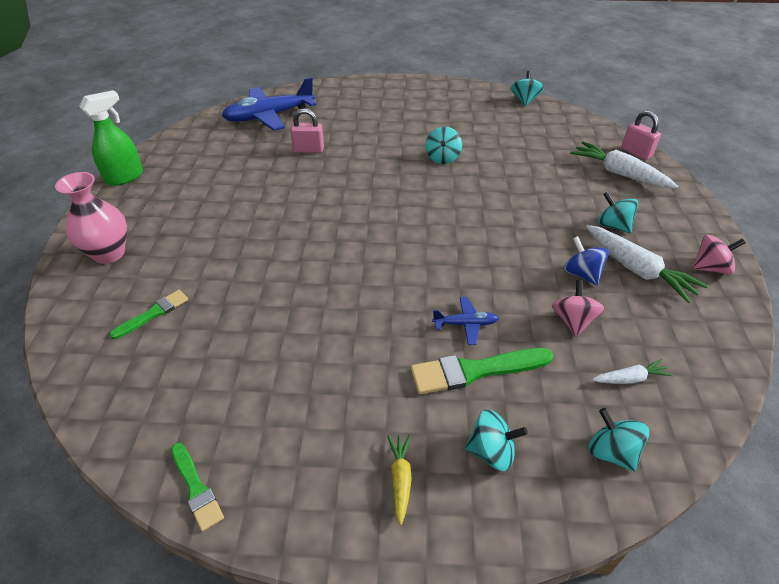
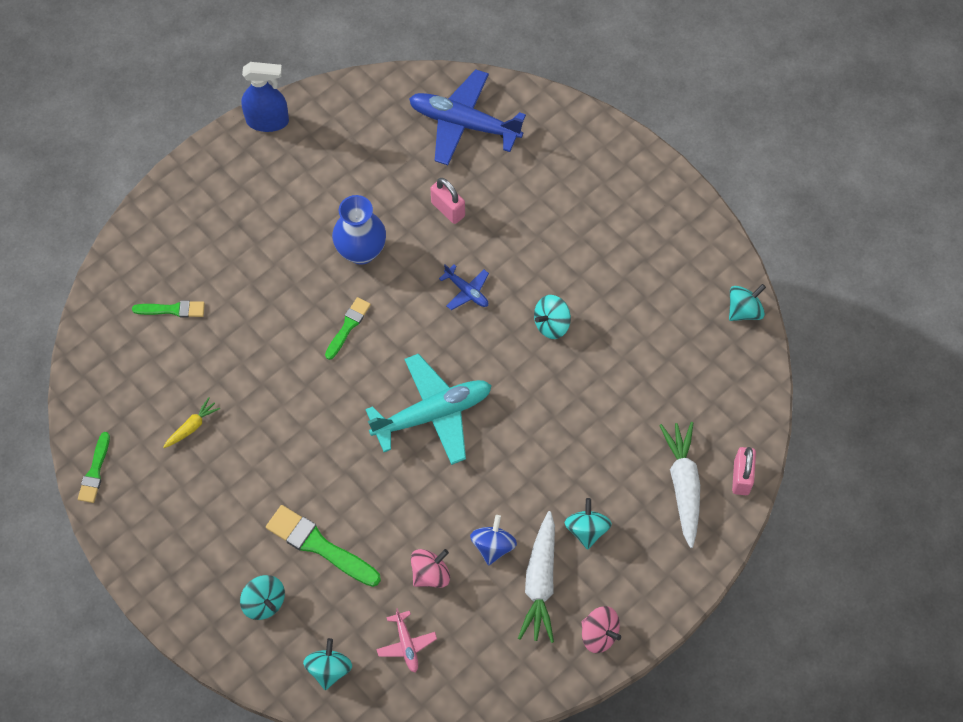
camera: 45 degrees right, 20 degrees up
pink vase [55,172,127,264] -> none
green spray bottle [79,90,143,186] -> blue spray bottle [241,62,289,132]
yellow carrot [387,435,412,525] -> yellow carrot moved to [163,397,220,448]
blue plane [432,297,499,345] -> blue plane moved to [439,264,489,310]
white carrot [592,359,673,384] -> pink plane [376,608,437,672]
none -> green brush [325,297,371,360]
none -> blue vase [332,195,386,265]
none -> turquoise plane [365,353,492,465]

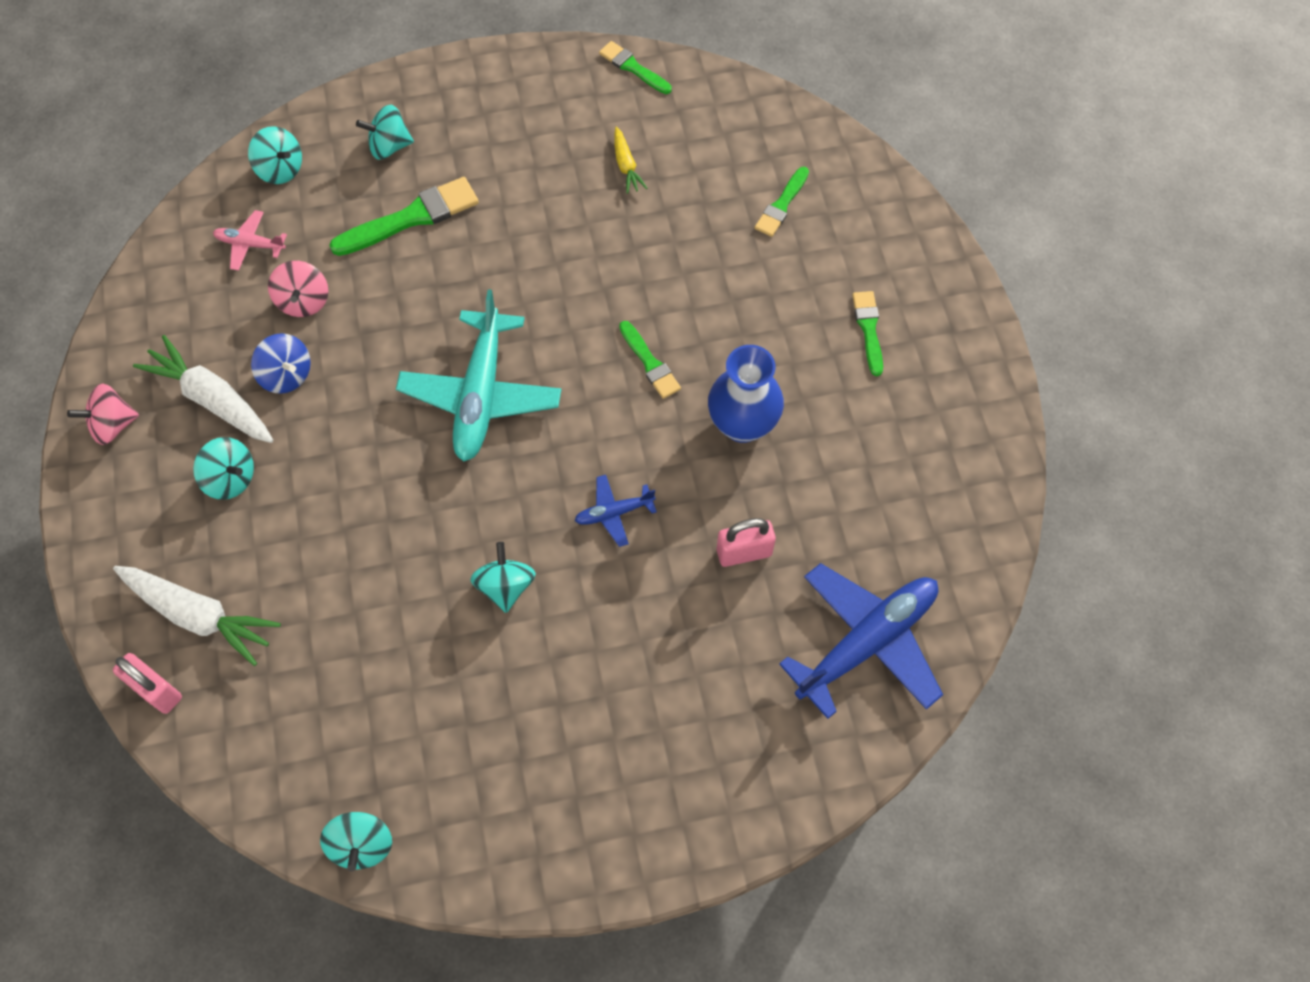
camera: 120 degrees right, 0 degrees up
blue spray bottle [241,62,289,132] -> none
none -> green brush [852,291,883,376]

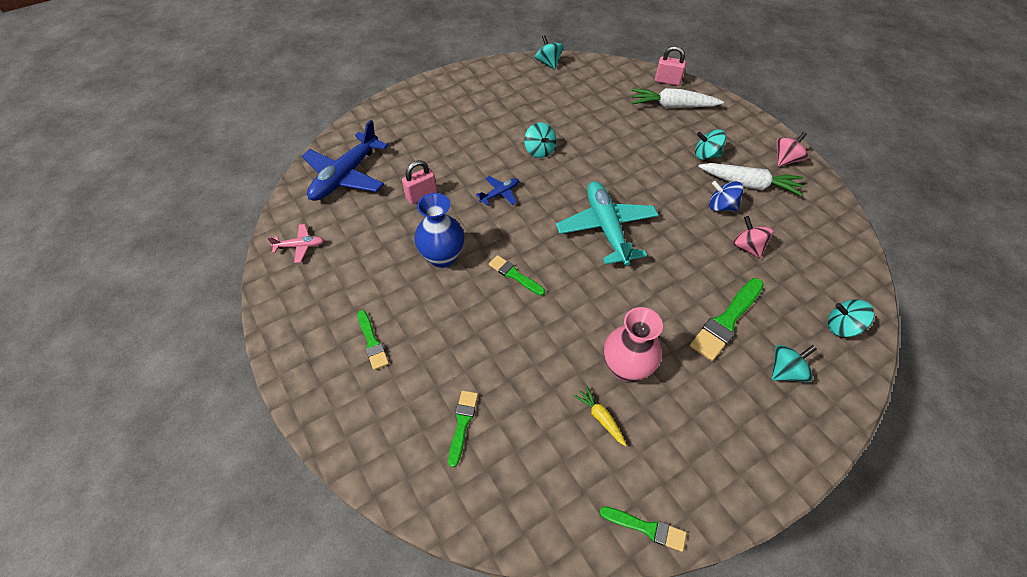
camera: 160 degrees right, 10 degrees down
pink plane [213,210,287,271] -> pink plane moved to [267,224,324,263]
none -> pink vase [604,307,663,382]

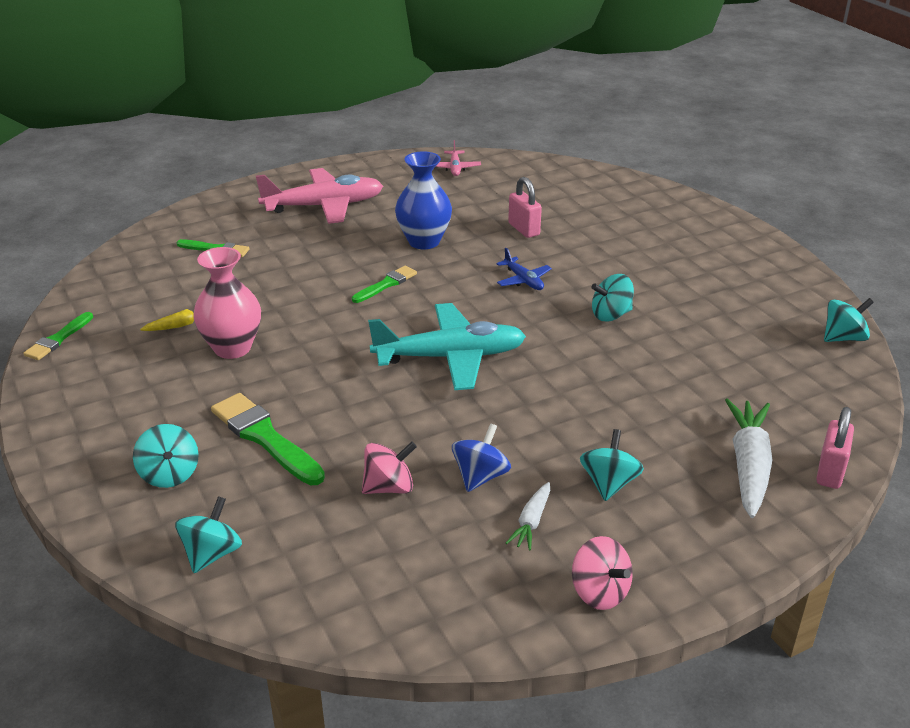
camera: 95 degrees right, 20 degrees down
blue plane [302,120,388,201] -> none
green brush [357,310,389,370] -> pink plane [256,168,383,224]
white carrot [698,163,804,196] -> white carrot [506,482,550,551], size x0.52

